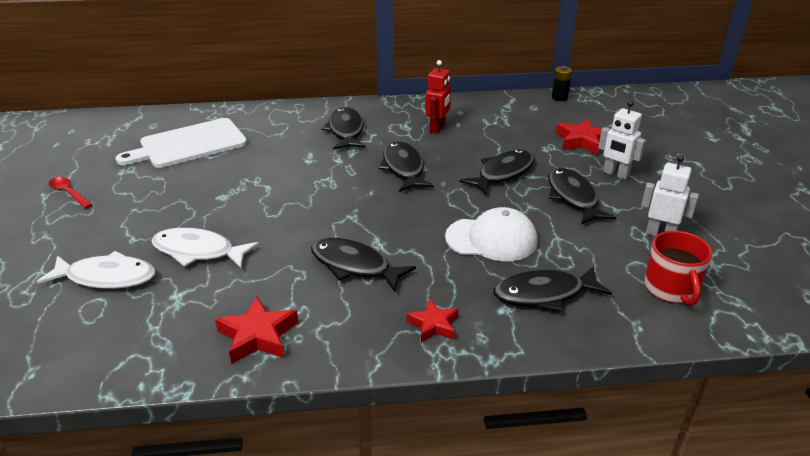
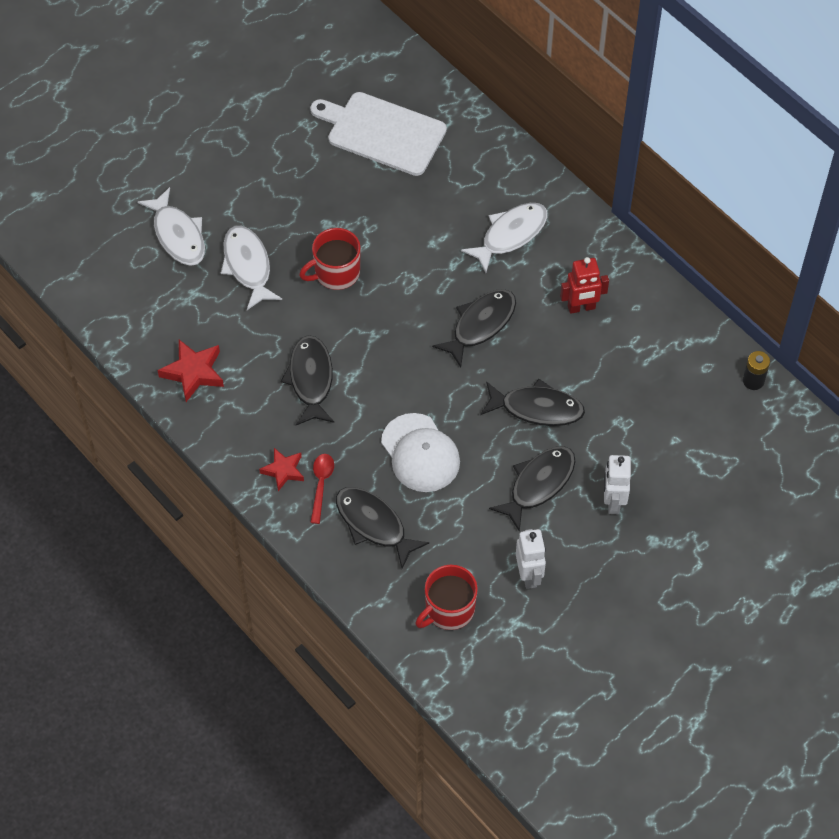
camera: 55 degrees right, 25 degrees up
red spoon [49,177,93,209] -> red spoon moved to [310,454,334,524]
black fish [321,107,366,150] -> white fish [461,203,547,273]
red star [556,118,603,155] -> none
none -> red mug [299,228,361,290]

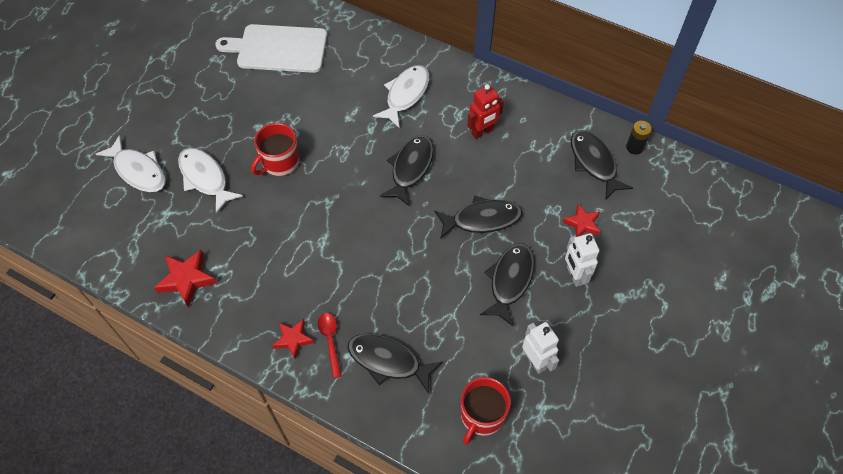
camera: 20 degrees left, 0 degrees up
black fish [281,335,334,425] -> black fish moved to [571,130,633,200]
white cap [381,413,460,492] -> none
none -> red star [563,204,600,237]

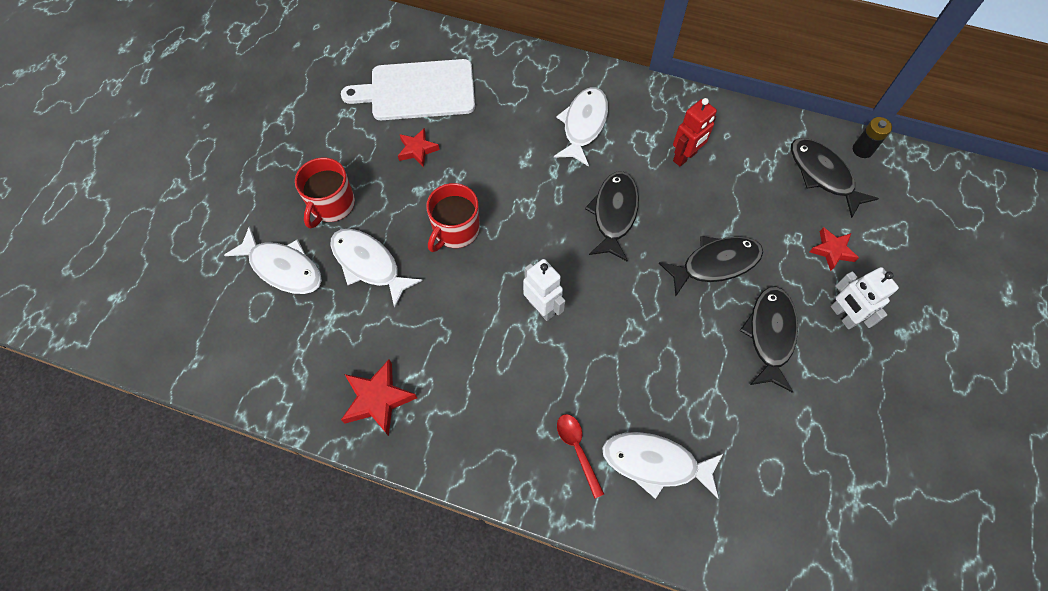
camera: 10 degrees left, 5 degrees up
red star [272,319,314,359] -> red star moved to [398,128,440,167]
black fish [347,333,442,394] -> white fish [602,432,723,499]
red mug [461,377,511,445] -> red mug moved to [295,158,355,229]
white robot [522,322,559,374] -> white robot moved to [523,259,565,321]

